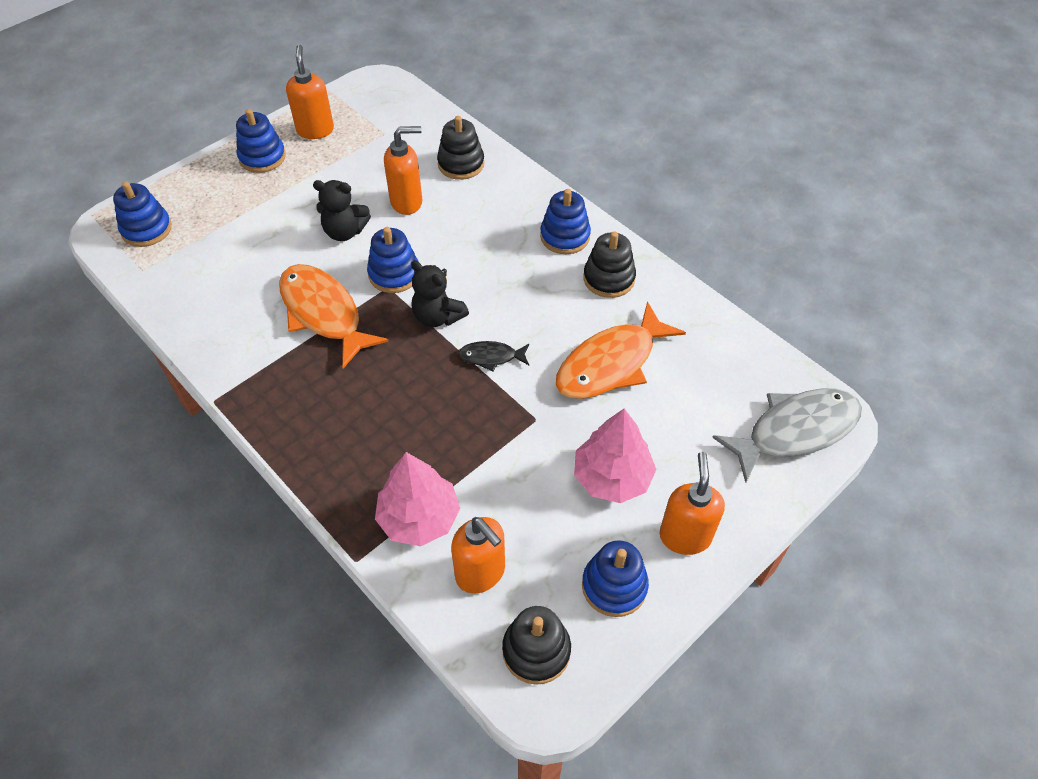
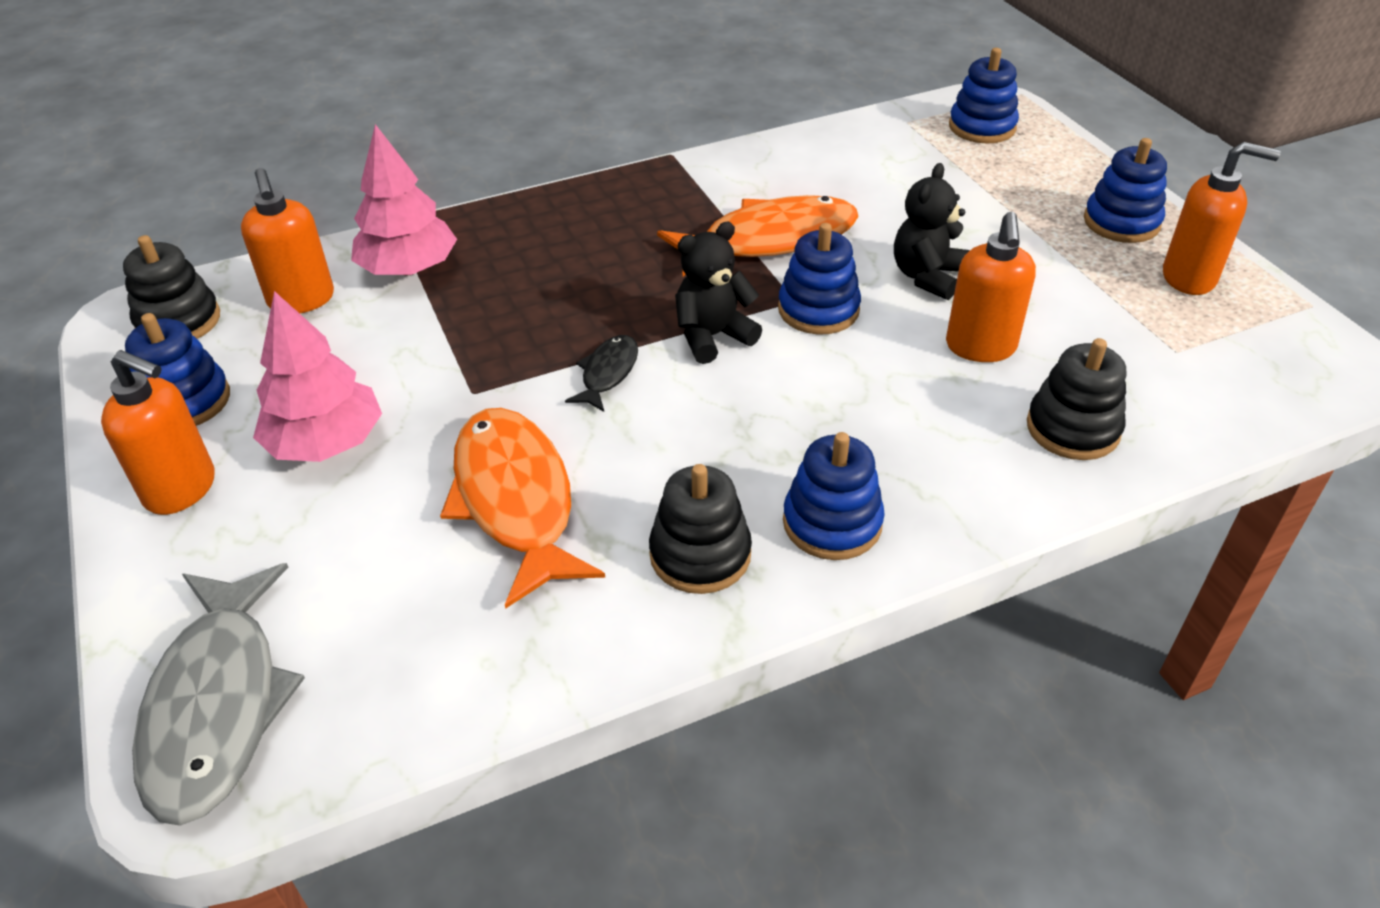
camera: 110 degrees right, 10 degrees down
orange soap dispenser [451,517,505,594] -> orange soap dispenser turned 90 degrees counterclockwise [241,168,334,313]

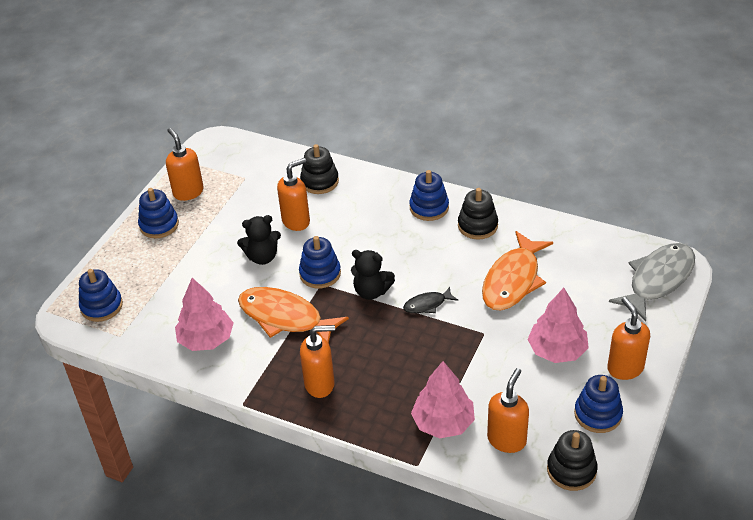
camera: 130 degrees left, 0 degrees up
none -> pink tree [175,278,233,351]
none -> orange soap dispenser [300,325,335,398]

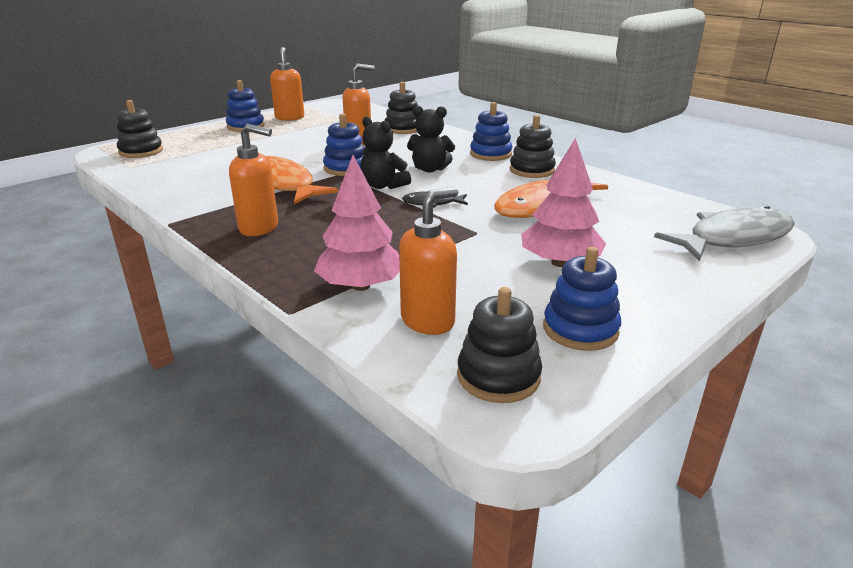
camera: 20 degrees right, 15 degrees down
blue stacking toy [79,269,123,322] -> black stacking toy [117,100,163,158]
pink tree [175,278,233,351] -> none
black teddy bear [237,215,281,265] -> black teddy bear moved to [407,106,455,172]
orange soap dispenser [607,297,650,380] -> none

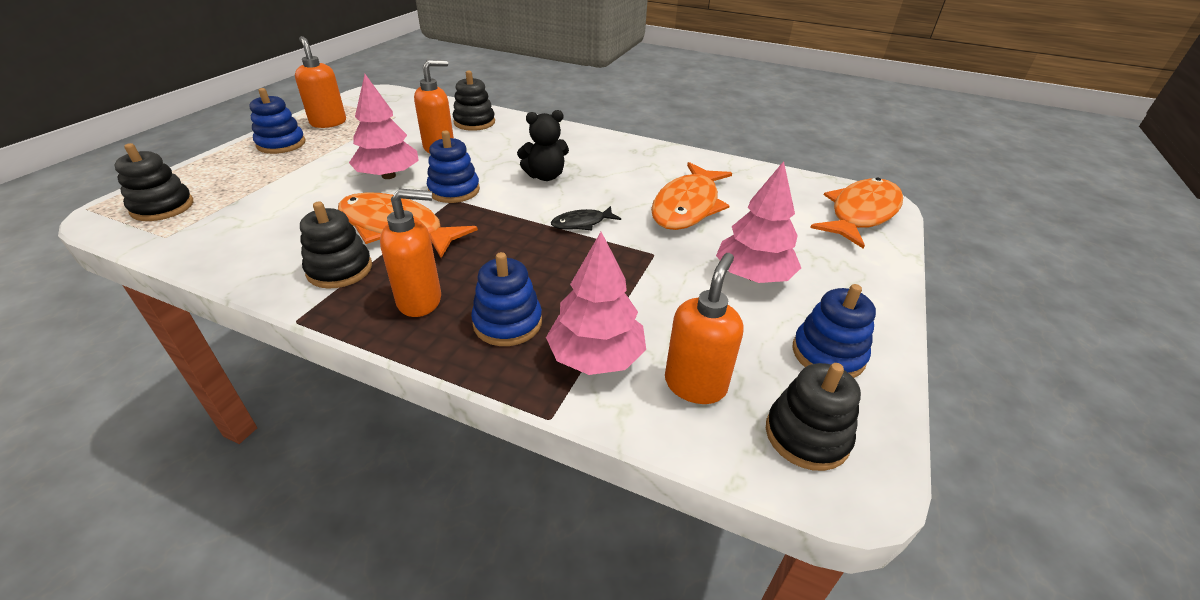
camera: 25 degrees left, 10 degrees up
black teddy bear [361,116,411,189] -> none
blue stacking toy [470,102,513,161] -> blue stacking toy moved to [471,252,542,346]
black stacking toy [510,115,556,178] -> black stacking toy moved to [300,202,372,289]
grey fish [654,206,795,261] -> orange fish [810,177,903,249]
none -> pink tree [349,74,419,179]

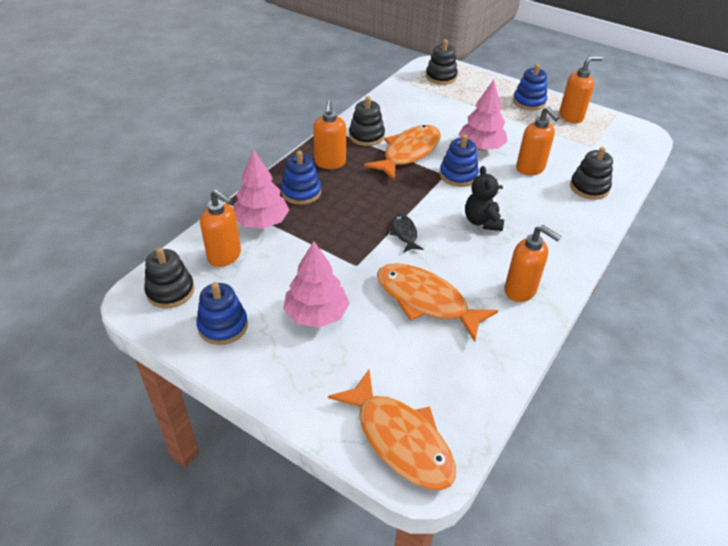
camera: 100 degrees right, 5 degrees up
none -> orange soap dispenser [504,225,561,302]

